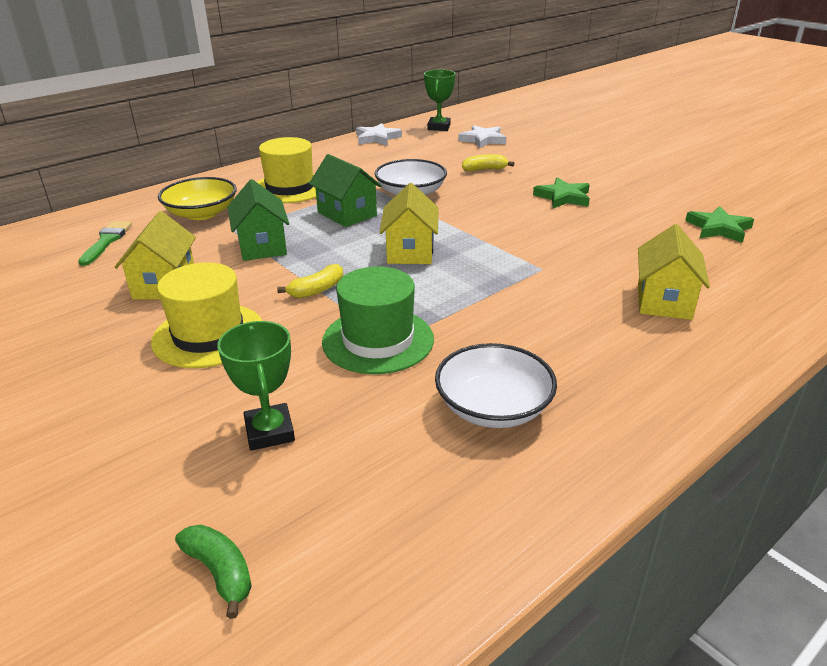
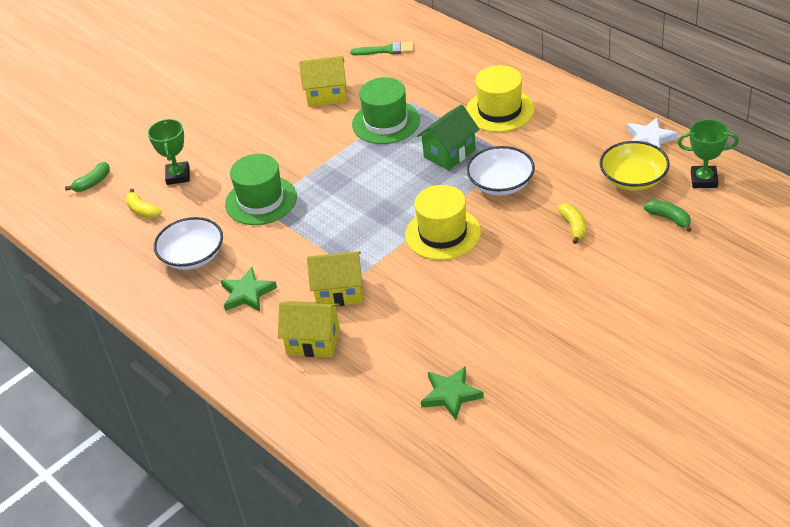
camera: 90 degrees right, 10 degrees up
yellow hat [151,262,263,368] -> yellow hat moved to [405,185,481,260]
yellow bowl [158,177,237,220] -> yellow bowl moved to [600,141,670,191]
green trophy [217,321,295,451] -> green trophy turned 75 degrees counterclockwise [148,119,190,185]
green house [227,179,289,261] -> green hat [352,77,420,144]
yellow banana [277,264,343,298] -> yellow banana moved to [125,188,162,219]
yellow house [379,183,438,264] -> yellow house moved to [307,251,363,307]
white star [458,125,506,149] -> green banana [644,200,692,232]
green star [533,177,590,208] -> green star moved to [221,267,277,312]

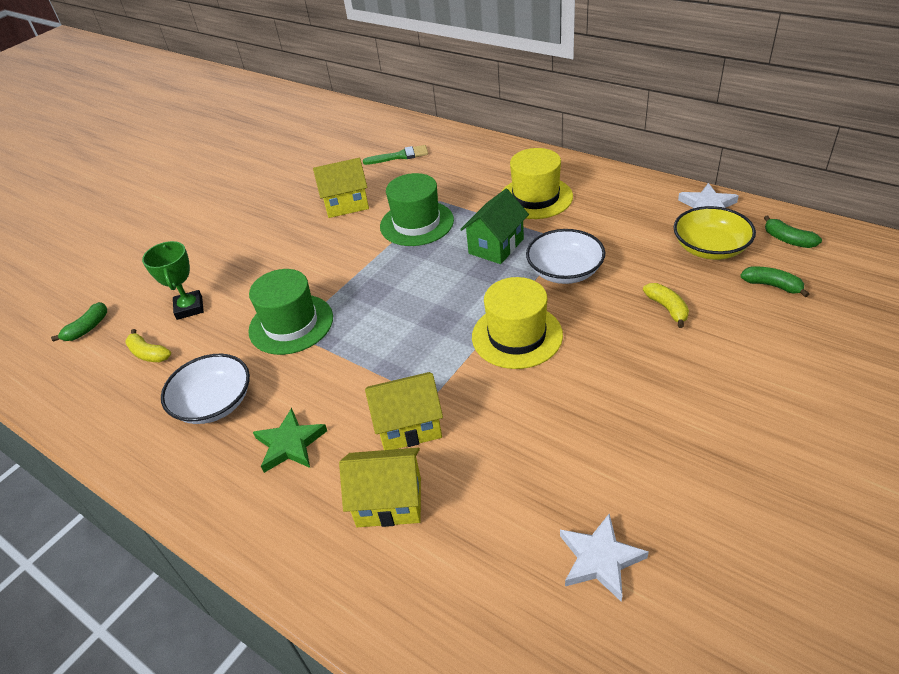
camera: 10 degrees left, 0 degrees up
green star [421,366,484,420] -> white star [560,514,649,602]
green trophy [677,119,739,188] -> green banana [764,215,822,248]

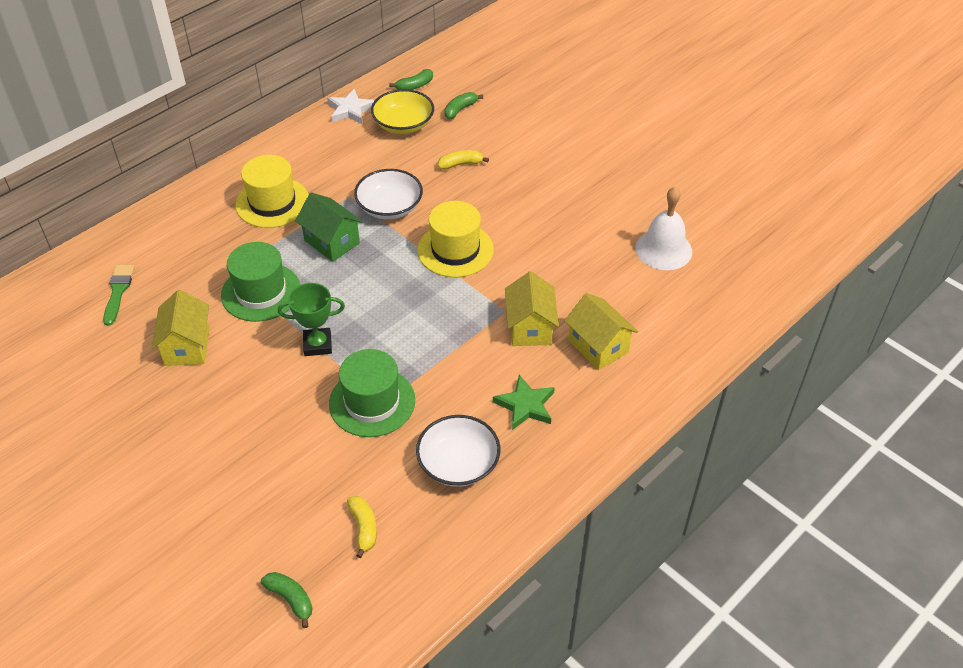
camera: 85 degrees left, 5 degrees up
yellow banana [125,329,171,362] -> yellow banana turned 60 degrees counterclockwise [347,496,377,558]
green trophy [142,241,204,320] -> green trophy moved to [278,283,345,356]
yellow house [339,448,421,527] -> yellow house turned 45 degrees counterclockwise [564,293,638,370]
white star [560,514,649,602] -> white bell [635,187,692,270]

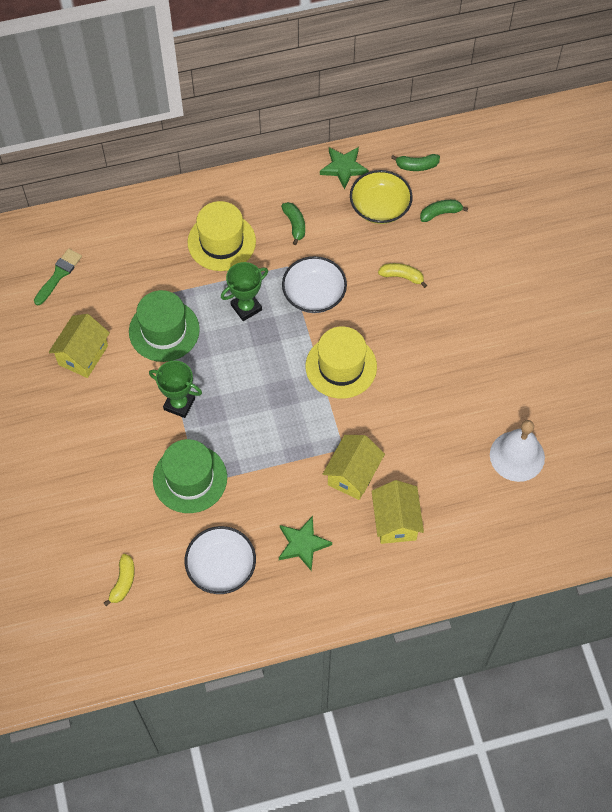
camera: 30 degrees right, 15 degrees up
green banana [261,572,312,628] -> green banana moved to [281,202,305,245]
green house [295,192,363,262] -> green trophy [221,262,268,321]
white star [327,89,375,124] -> green star [320,147,369,190]

